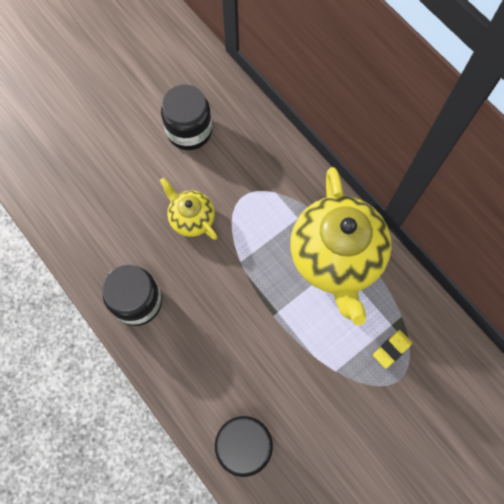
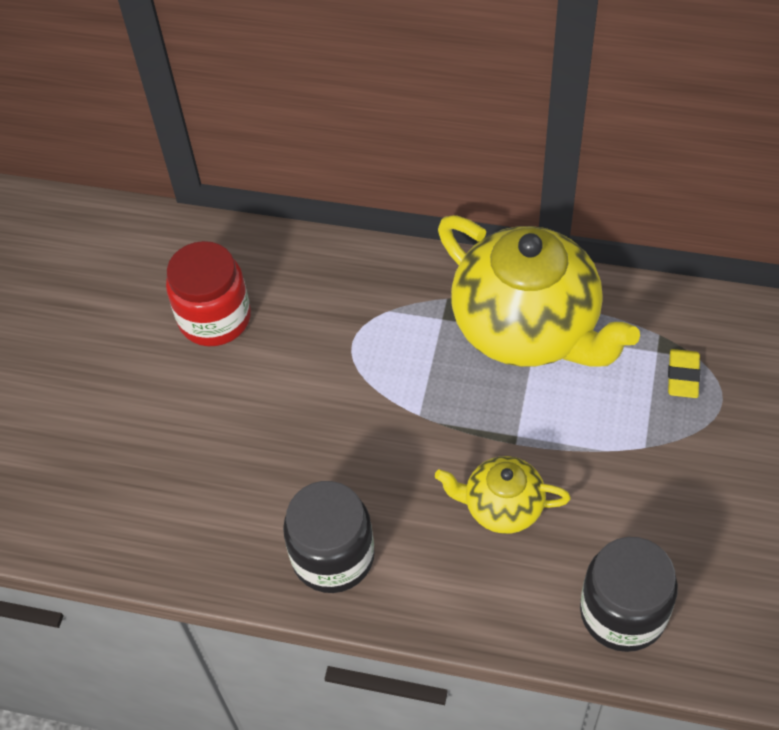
camera: 35 degrees left, 15 degrees down
yellow teapot [160,178,218,240] -> yellow teapot moved to [435,456,571,534]
black jar [161,85,212,150] -> red jar [166,241,251,346]

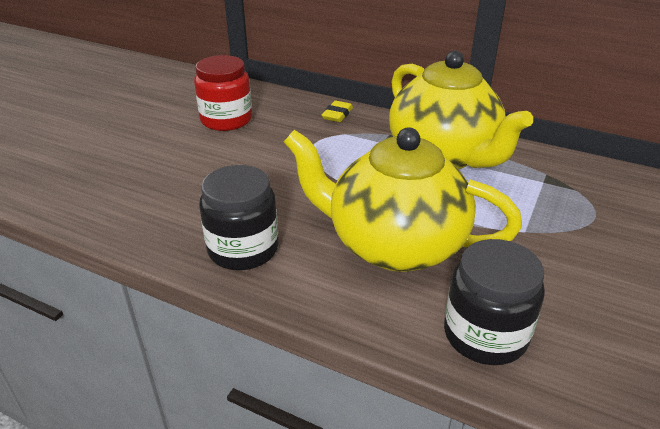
camera: 10 degrees right, 20 degrees down
yellow teapot [435,456,571,534] -> yellow teapot [284,128,522,272], size x2.02
yellow eraser [668,349,701,398] -> yellow eraser moved to [322,101,353,122]

